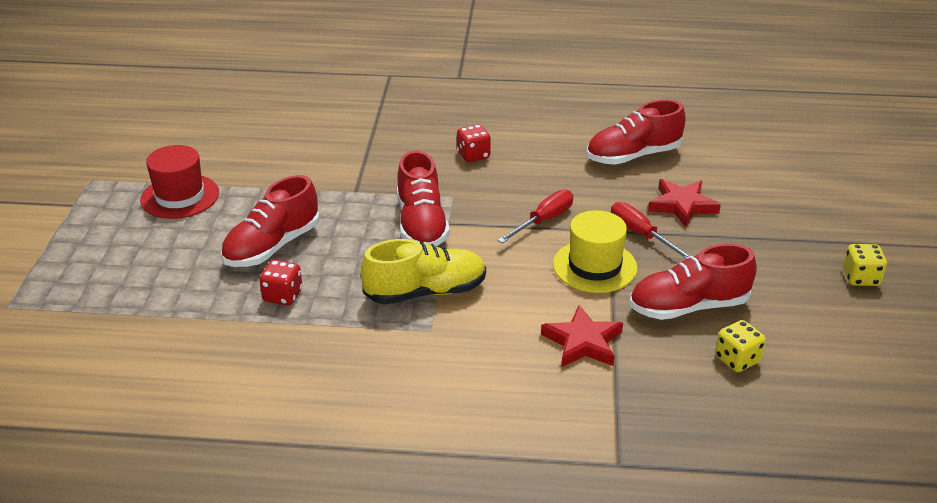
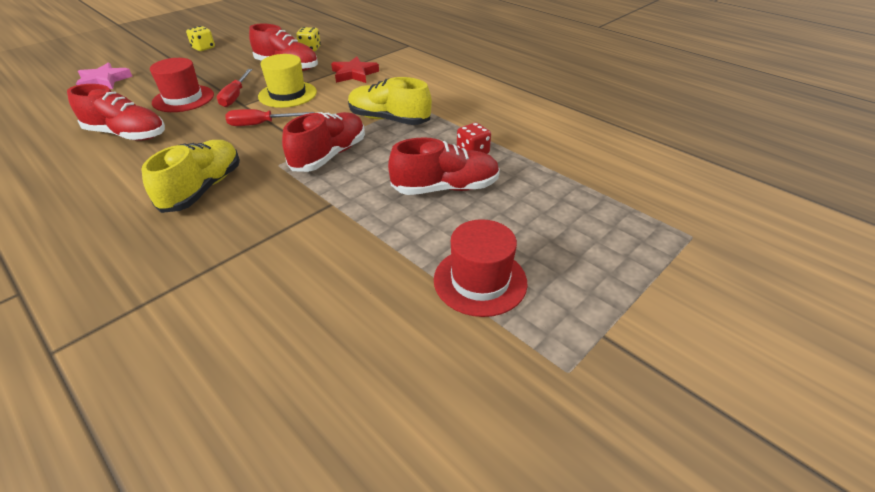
camera: 140 degrees left, 5 degrees up
red dice [457,124,491,162] -> yellow shoe [141,140,240,213]
red star [648,179,721,227] -> red hat [150,58,214,112]
none -> pink star [76,63,133,89]

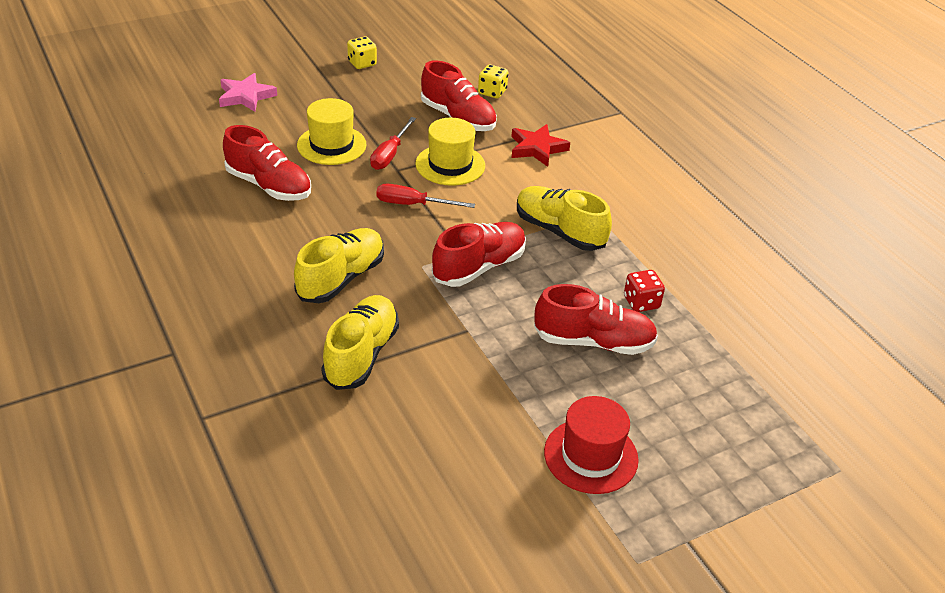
camera: 15 degrees right, 0 degrees up
red hat [150,58,214,112] -> yellow hat [297,98,367,165]
none -> yellow shoe [321,295,399,390]

